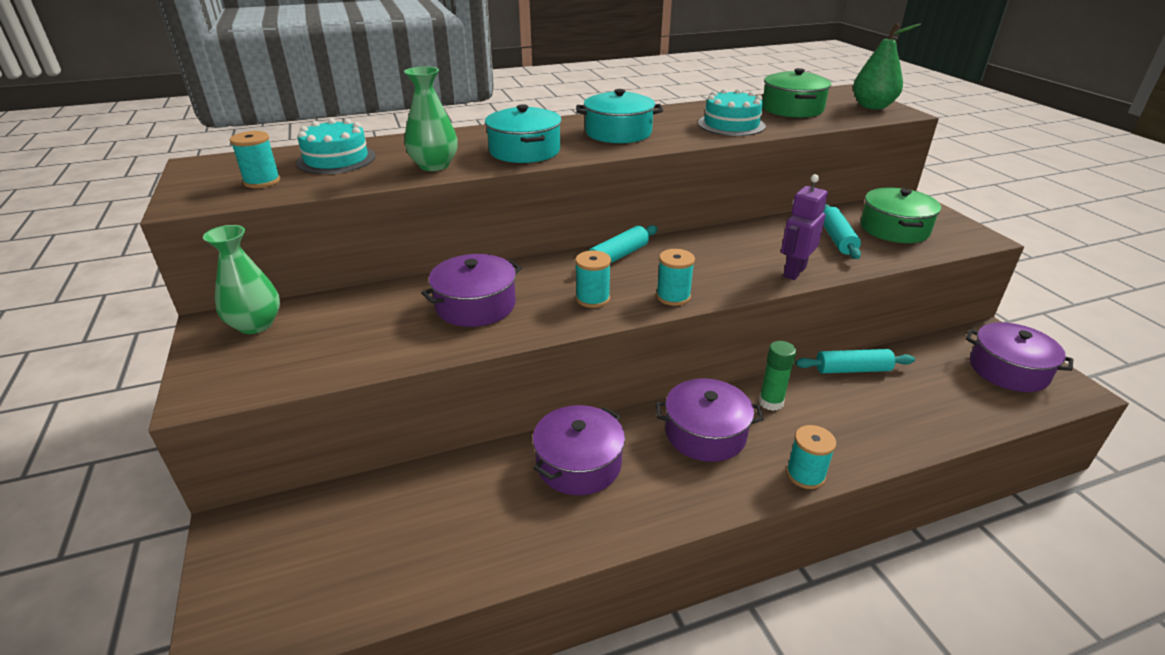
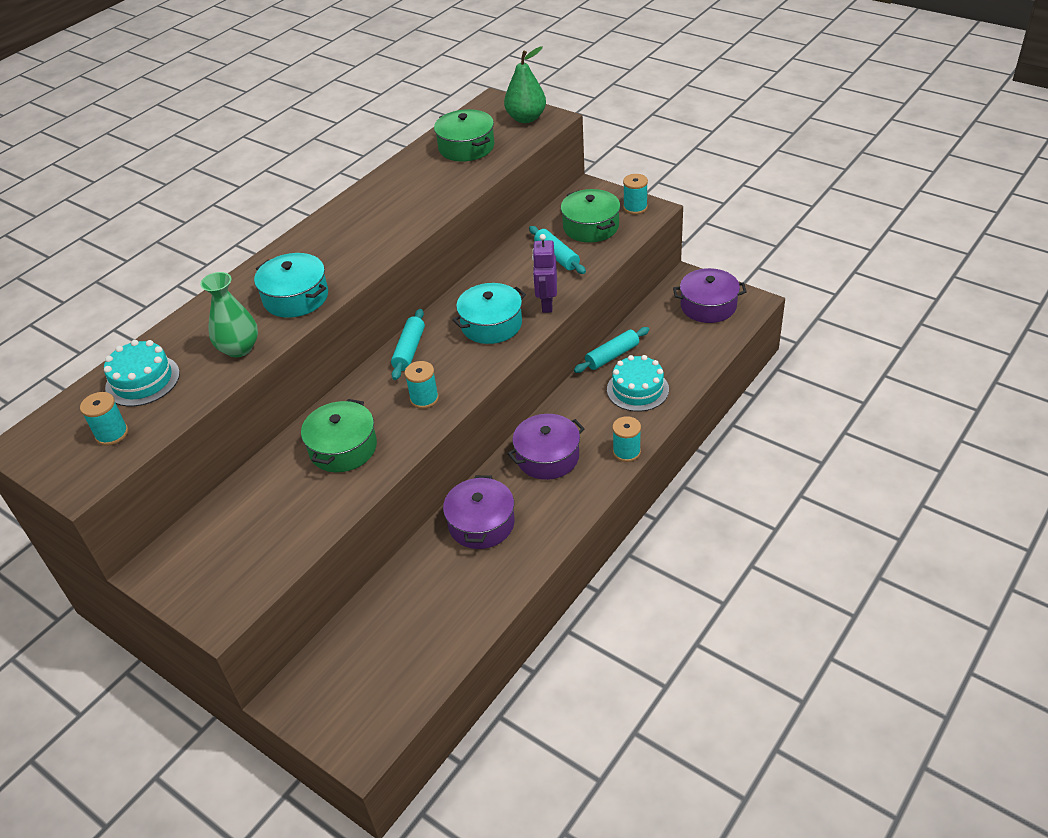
camera: 30 degrees left, 10 degrees up
green vase [203,225,280,334] -> none
purple pot [421,254,522,327] -> green pot [301,399,377,472]
turquoise pot [576,89,663,143] -> turquoise pot moved to [452,283,526,344]
turquoise spool [656,249,695,306] -> turquoise spool moved to [623,174,648,214]
turquoise cake [698,89,766,136] -> turquoise cake moved to [607,355,669,412]
green glue stick [759,341,796,411] -> none

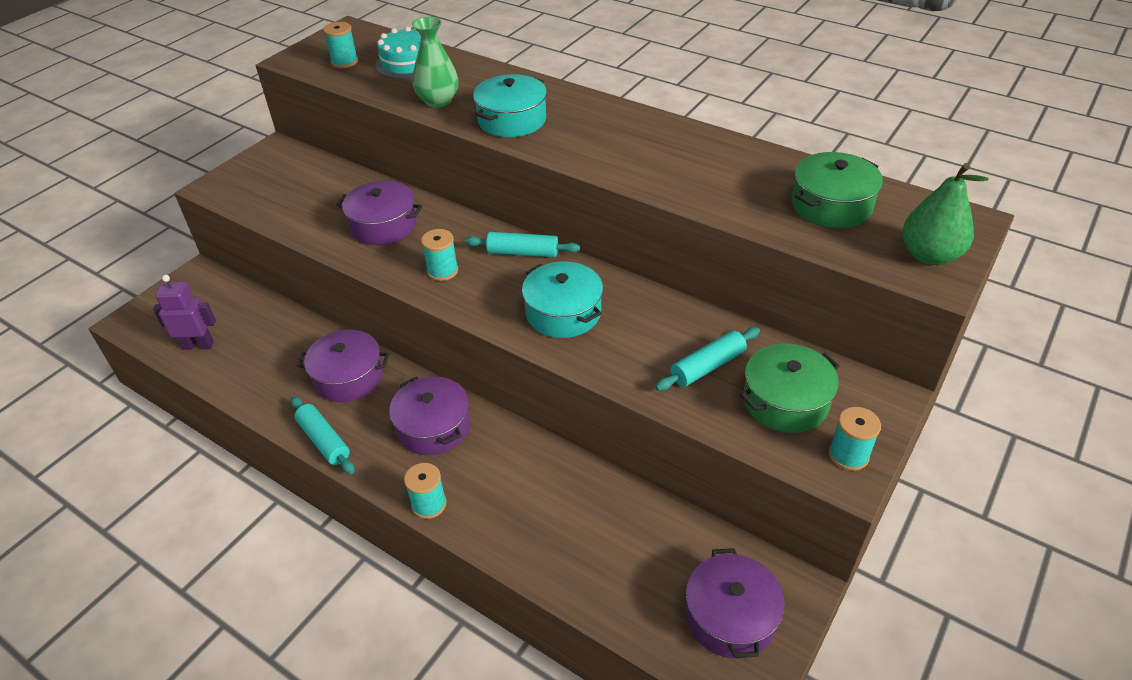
camera: 85 degrees right, 0 degrees up
green pot [301,399,377,472] -> purple pot [336,180,422,245]
purple robot [532,234,557,313] -> purple robot moved to [153,275,216,350]
turquoise rolling pin [574,327,650,373] -> turquoise rolling pin moved to [291,397,355,474]
turquoise cake [607,355,669,412] -> none

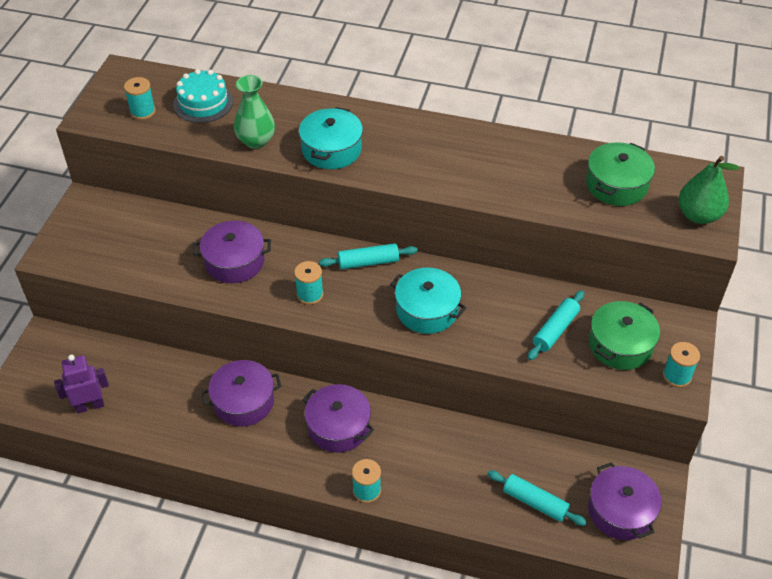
camera: 20 degrees left, 5 degrees up
turquoise rolling pin [291,397,355,474] -> turquoise rolling pin moved to [487,470,587,526]

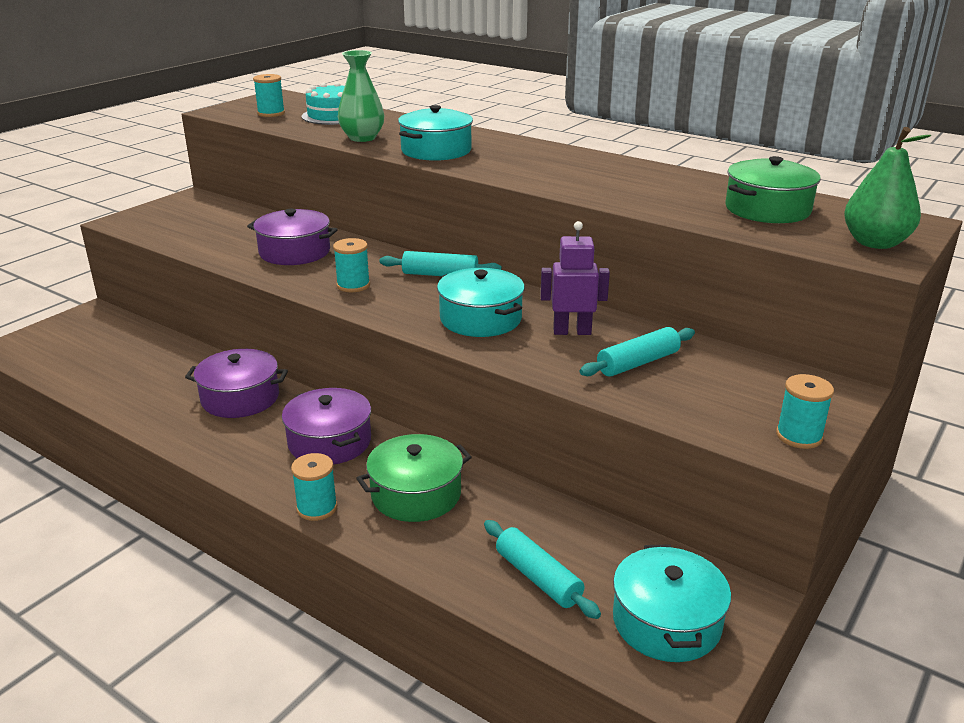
camera: 20 degrees right, 20 degrees down
purple robot [54,355,109,414] -> purple robot moved to [540,221,610,335]
purple pot [588,462,662,540] -> turquoise pot [613,544,731,662]
green pot [589,301,660,370] -> green pot moved to [357,434,472,522]

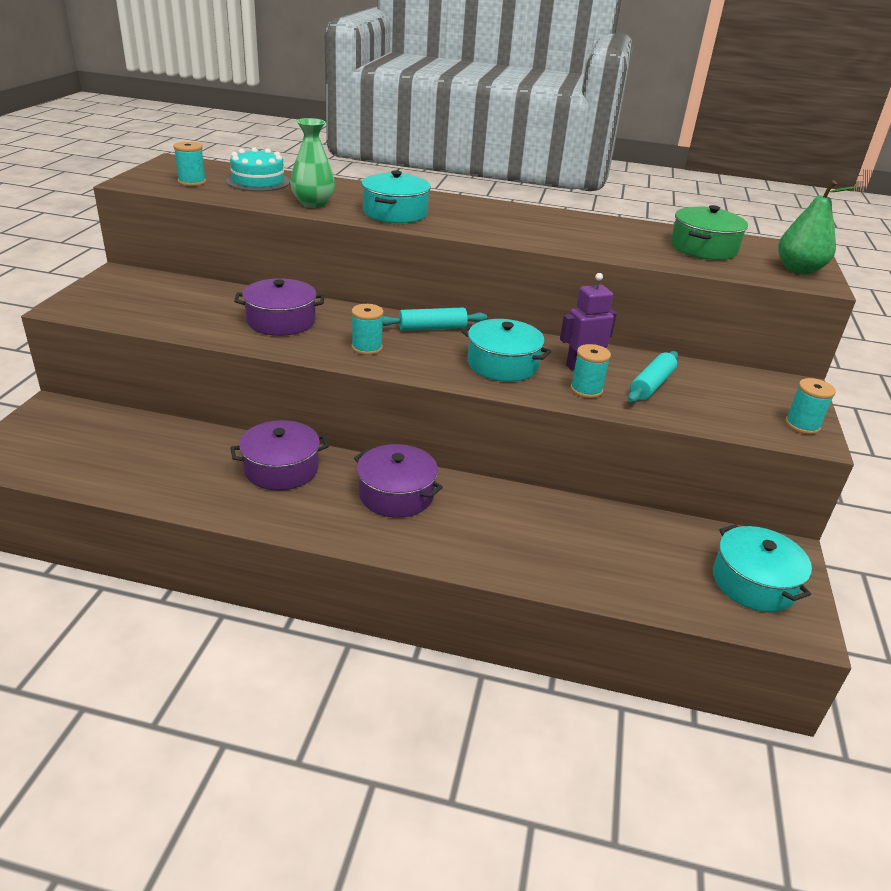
camera: 25 degrees left, 5 degrees up
turquoise spool [291,453,337,521] -> turquoise spool moved to [570,344,611,398]
green pot [357,434,472,522] -> none
turquoise rolling pin [484,520,601,619] -> none

